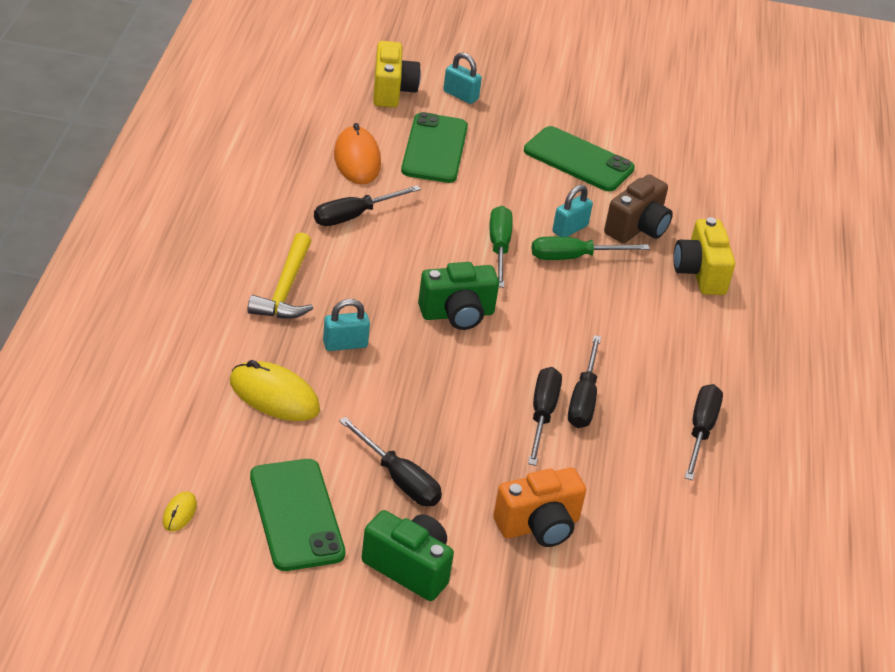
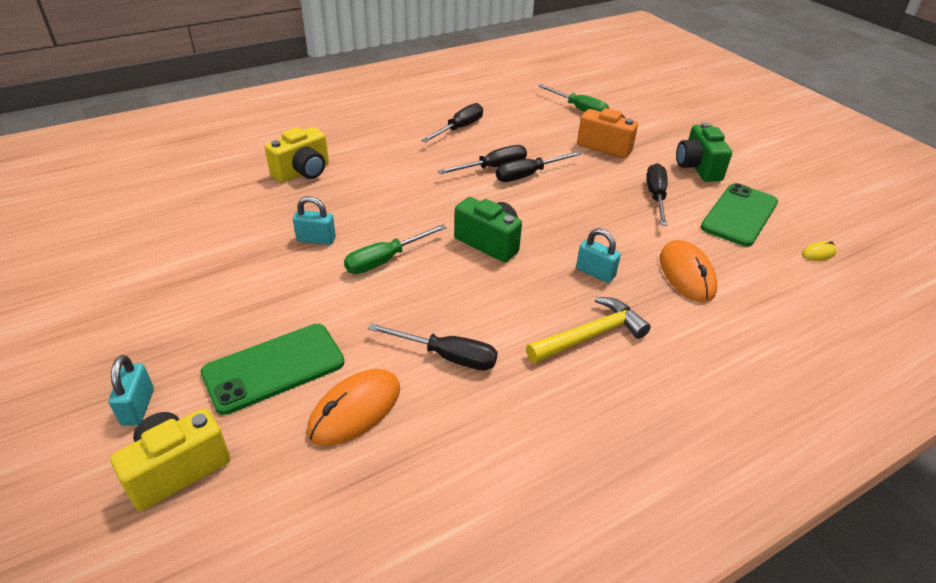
camera: 125 degrees left, 0 degrees up
yellow mouse [230,360,320,421] -> orange mouse [660,240,717,302]
green phone [524,126,635,191] -> none
green screwdriver [531,237,650,260] -> green screwdriver moved to [538,84,609,112]
brown camera [604,174,673,243] -> none
black screwdriver [685,384,723,481] -> black screwdriver turned 150 degrees clockwise [421,103,483,143]

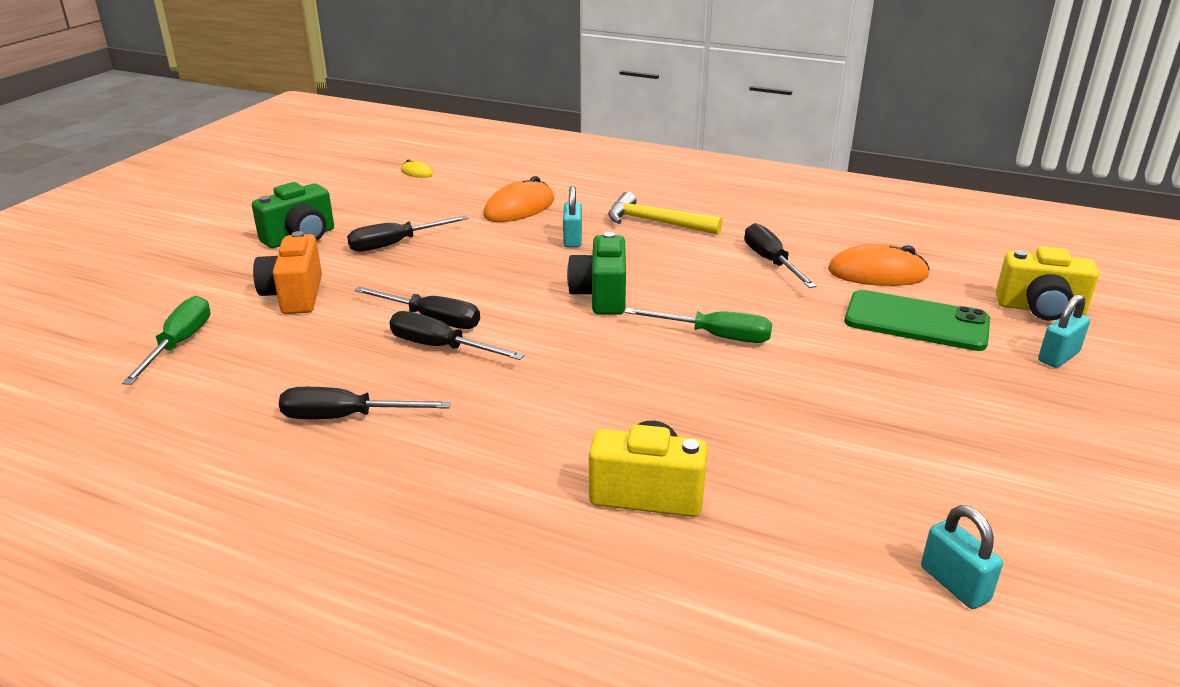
camera: 125 degrees left, 10 degrees down
turquoise padlock [293,196,336,245] -> turquoise padlock moved to [921,505,1003,609]
green phone [701,183,778,247] -> none

